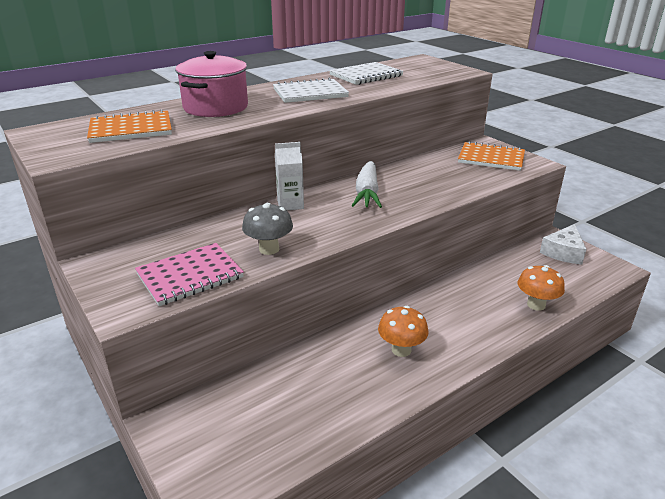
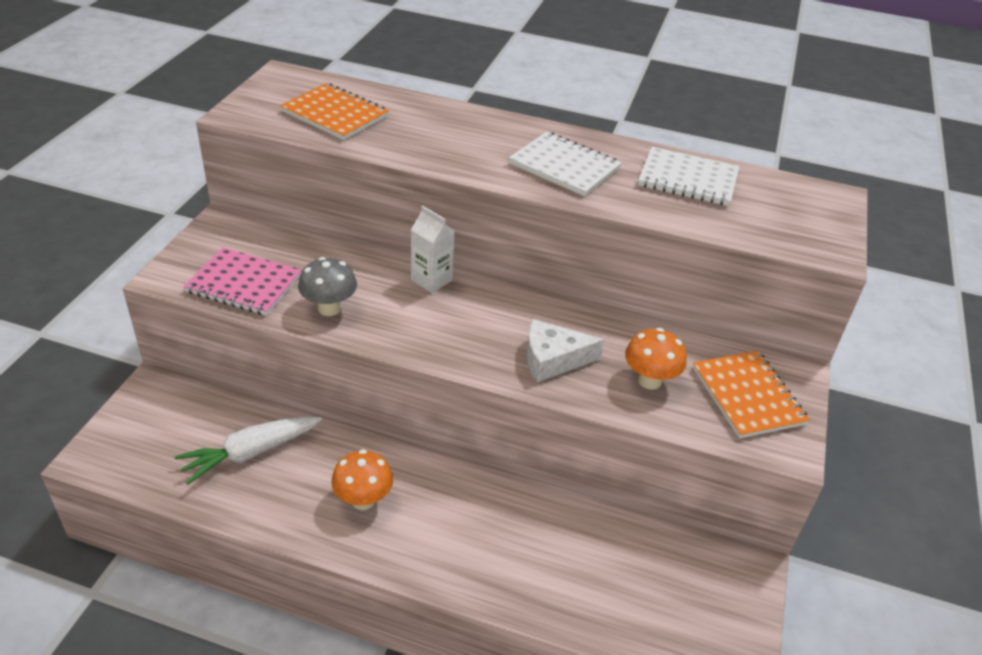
camera: 50 degrees right, 10 degrees up
pink pot [175,51,248,117] -> none
white carrot [352,161,382,208] -> white carrot moved to [175,416,322,485]
orange mushroom [518,265,565,311] -> orange mushroom moved to [625,328,687,390]
white cheese [540,224,587,264] -> white cheese moved to [526,319,604,382]

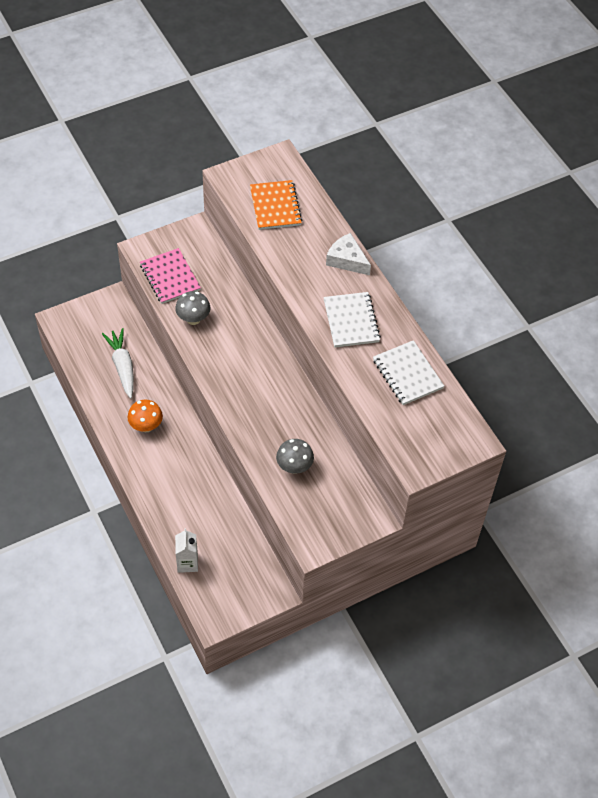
camera: 45 degrees right, 15 degrees up
white carrot [175,416,322,485] -> white carrot turned 60 degrees clockwise [102,328,134,398]
white carton [411,206,455,293] -> white carton moved to [175,528,198,573]
white cheese [526,319,604,382] -> white cheese moved to [326,233,371,275]
orange mushroom [625,328,687,390] -> grey mushroom [276,439,314,474]
orange notebook [693,351,810,439] -> none

